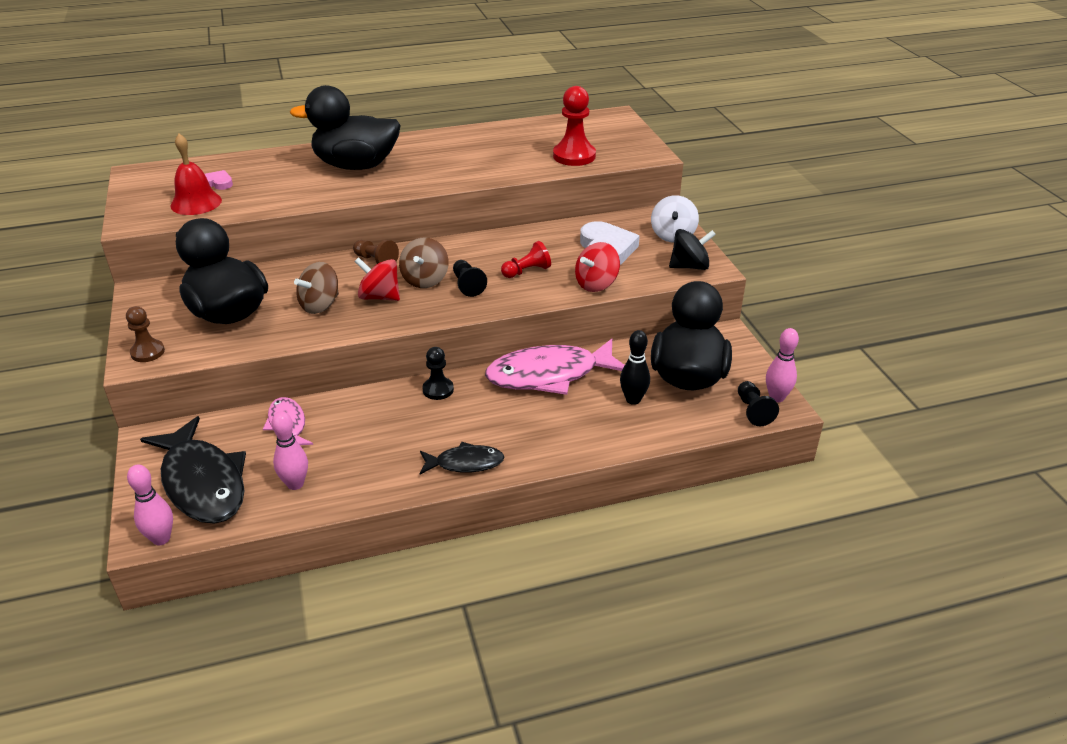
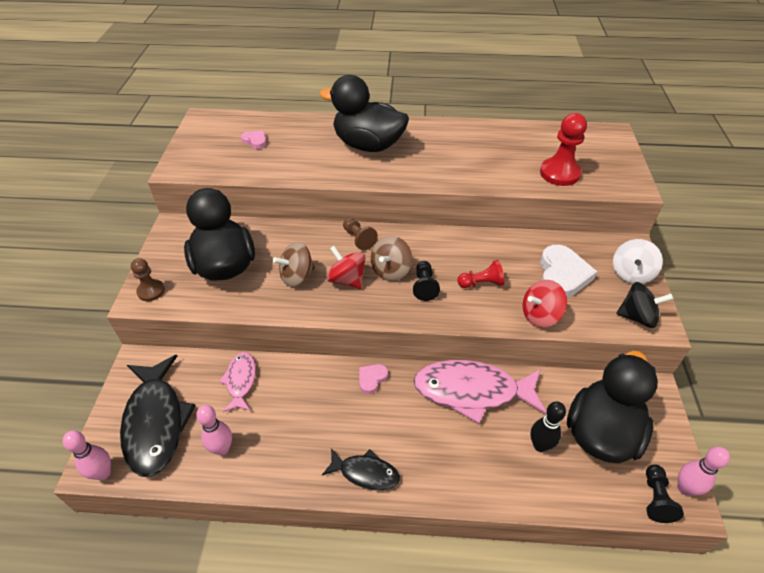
camera: 20 degrees right, 10 degrees up
red bell [171,134,222,215] -> none
black pawn [422,347,454,400] -> pink heart [359,364,388,394]

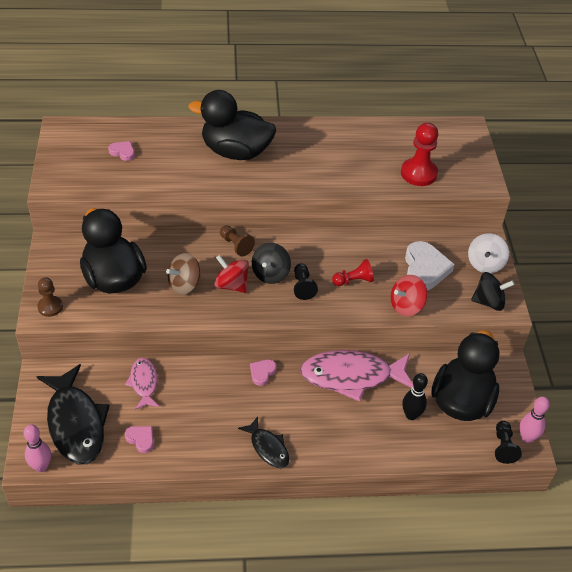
camera: 10 degrees left, 0 degrees up
pink bowling pin [196,405,232,455] -> pink heart [125,426,154,453]
black fish [322,448,400,490] -> black fish turned 45 degrees clockwise [238,416,289,468]
brown spinning top [371,236,412,281] -> black spinning top [252,243,291,284]

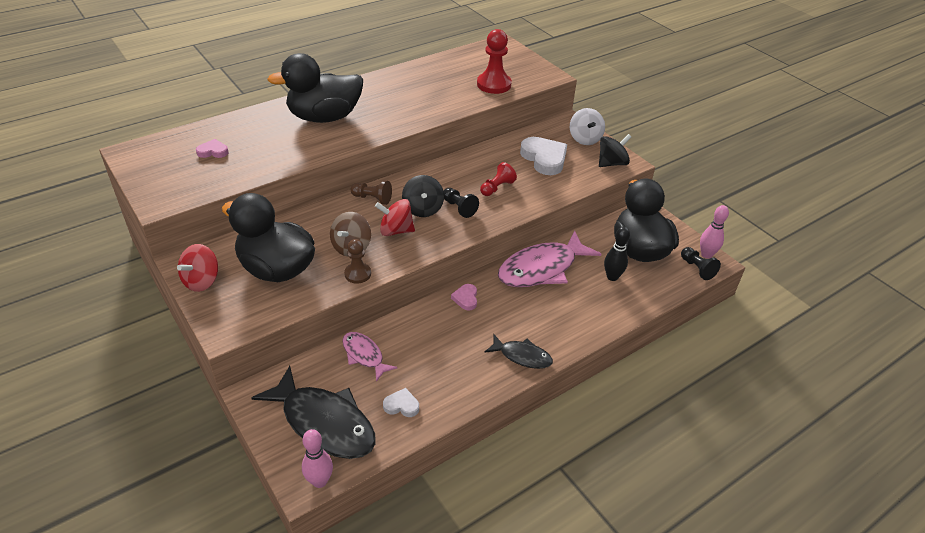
camera: 30 degrees left, 5 degrees down
brown pawn [37,277,63,317] -> brown pawn moved to [344,239,371,284]
pink heart [125,426,154,453] -> white heart [383,388,419,417]
red spinning top [391,275,427,316] -> red spinning top moved to [177,244,218,292]

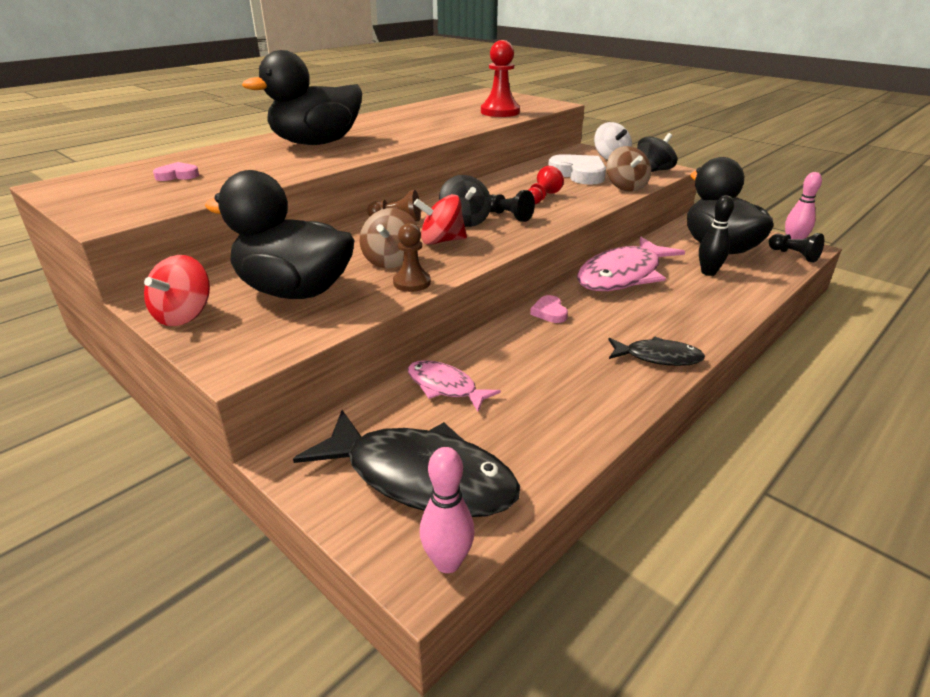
camera: 10 degrees left, 10 degrees down
white heart [383,388,419,417] -> none
none -> brown spinning top [607,146,651,192]

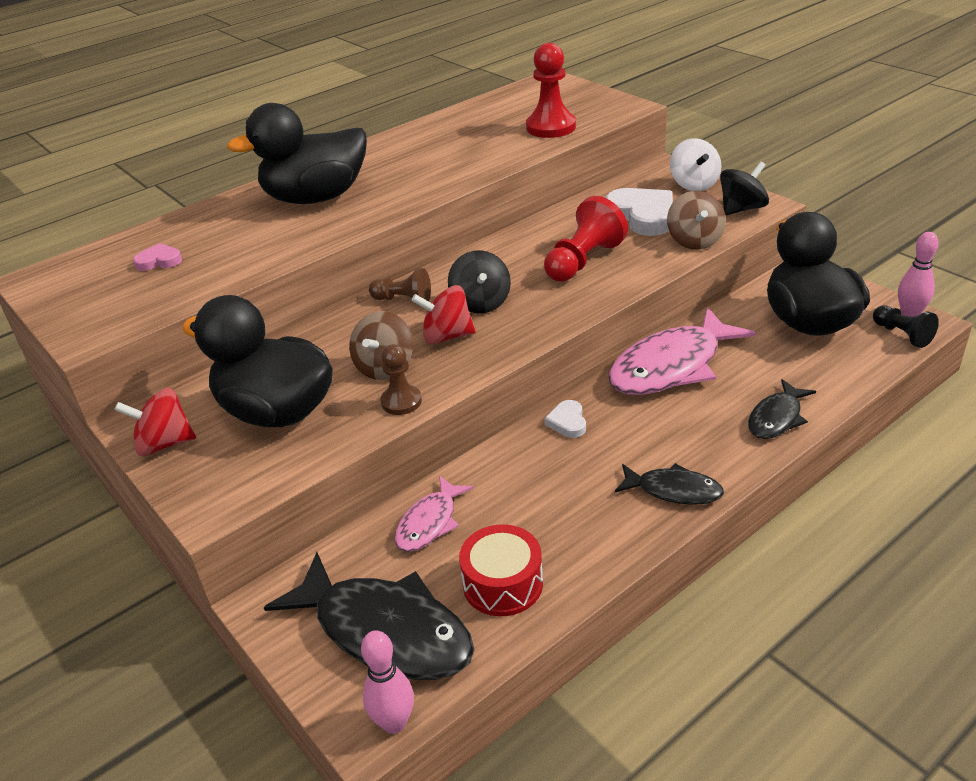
camera: 10 degrees right, 5 degrees up
red spinning top [144,255,210,326] -> red spinning top turned 60 degrees clockwise [114,387,196,456]
pink fish [408,360,501,412] -> pink fish turned 105 degrees counterclockwise [395,476,473,552]
black pawn [490,190,535,222] -> none
red pawn [528,166,564,204] -> red pawn [544,196,628,282], size x1.65
pink heart [530,295,568,323] -> white heart [544,400,586,438]
black bowling pin [699,195,734,276] -> none
none -> red drum [459,524,543,616]
none -> black fish [748,379,816,439]

